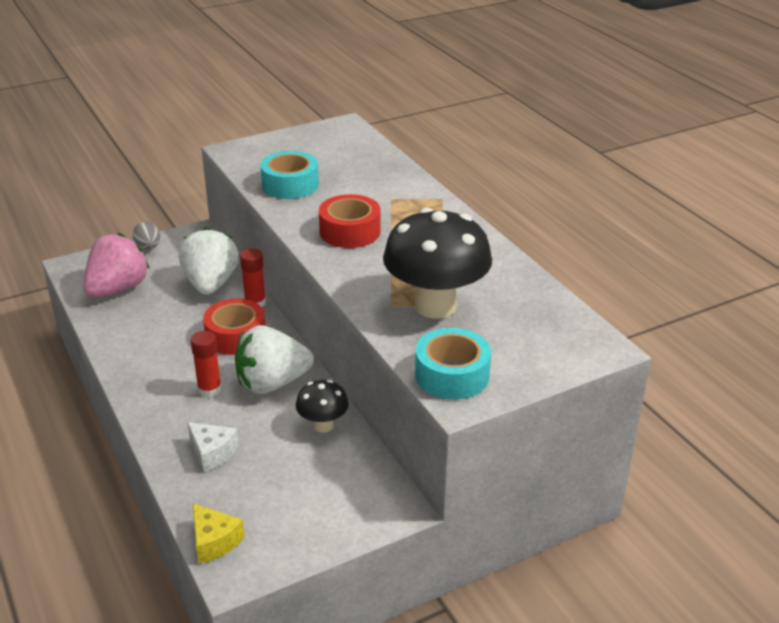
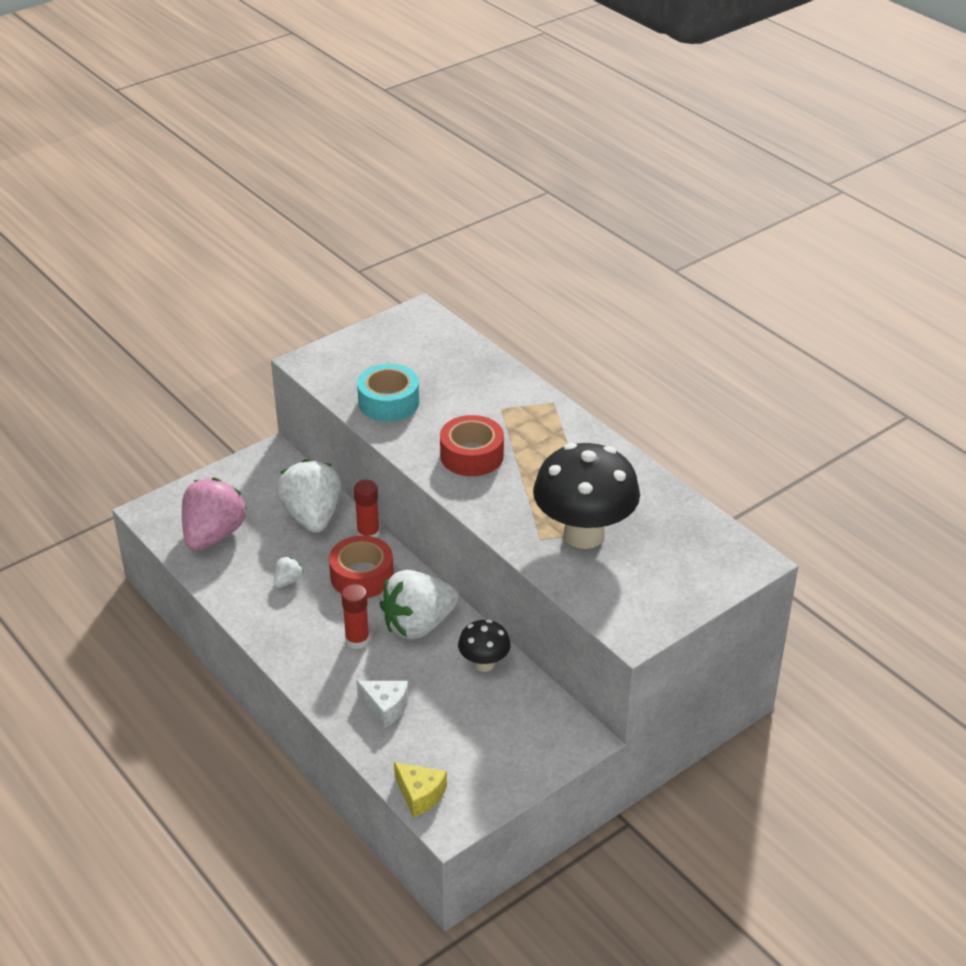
camera: 10 degrees left, 5 degrees up
grey egg [133,222,160,250] -> none
turquoise tape [415,328,491,399] -> none
none -> white strawberry [274,557,303,588]

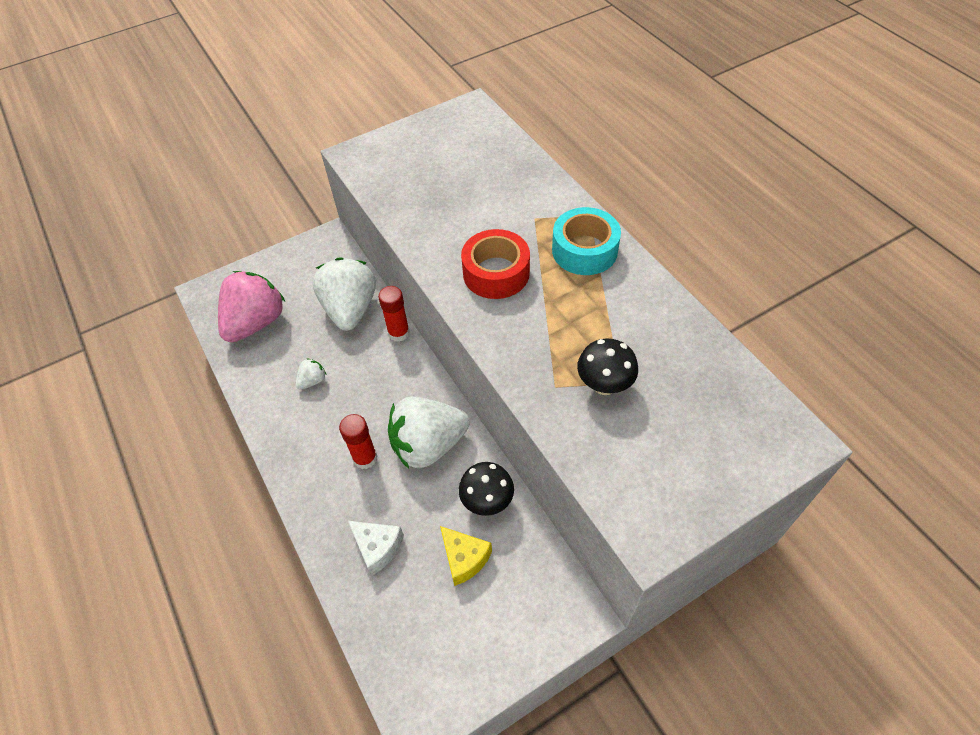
camera: 10 degrees right, 15 degrees up
red tape [329,536,394,598] -> none
turquoise tape [357,364,420,422] -> turquoise tape moved to [552,207,621,275]
yellow cheese [394,762,447,818] -> yellow cheese moved to [440,526,492,586]
black mushroom [533,443,640,549] -> black mushroom [577,339,638,395], size x0.50

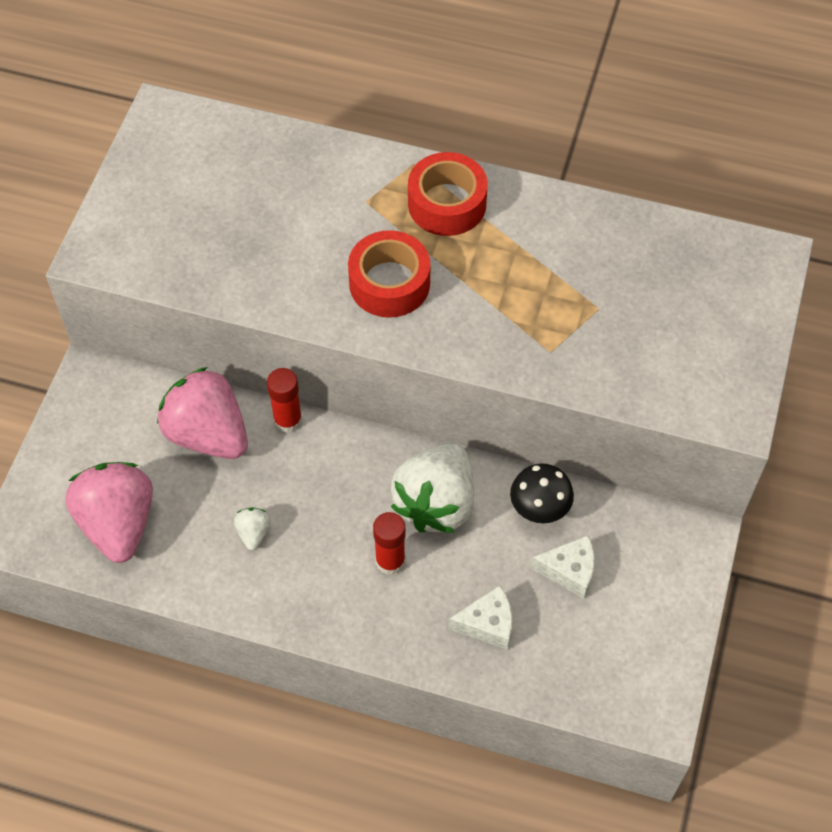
camera: 45 degrees left, 5 degrees up
white strawberry [313,257,376,331] -> pink strawberry [157,367,248,459]
yellow cheese [440,526,492,586] -> white cheese [531,535,595,599]
turquoise tape [552,207,621,275] -> red tape [408,152,488,236]
black mushroom [577,339,638,395] -> none

